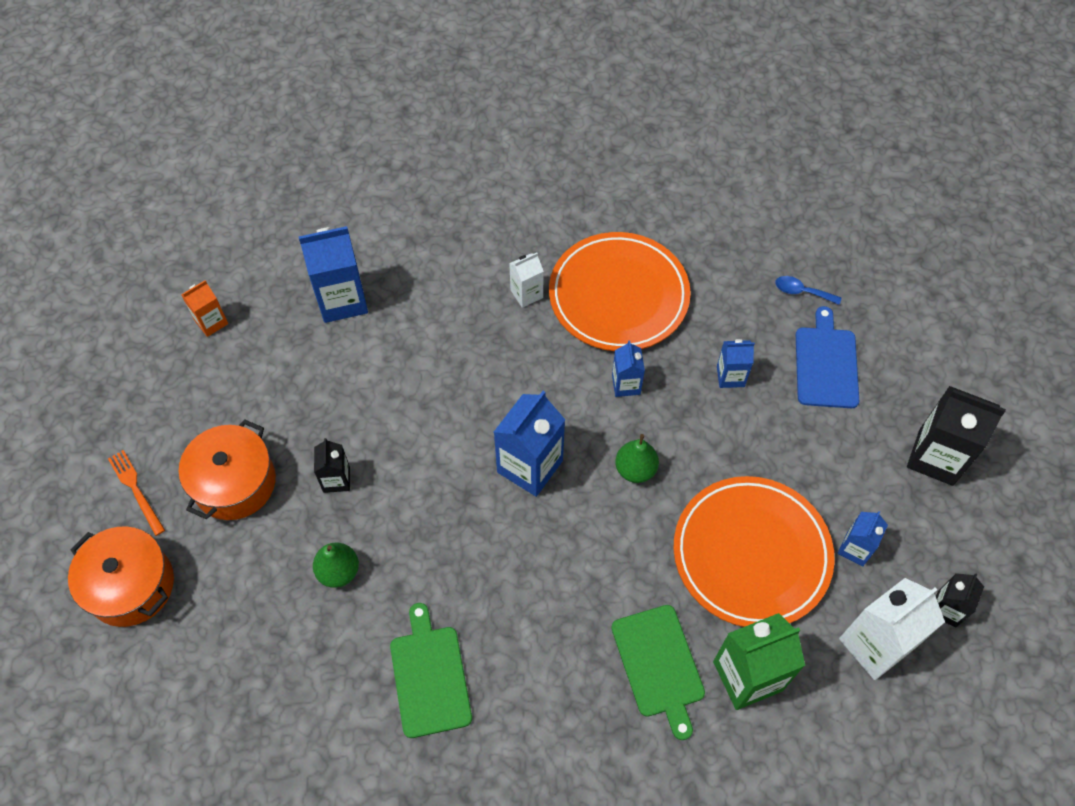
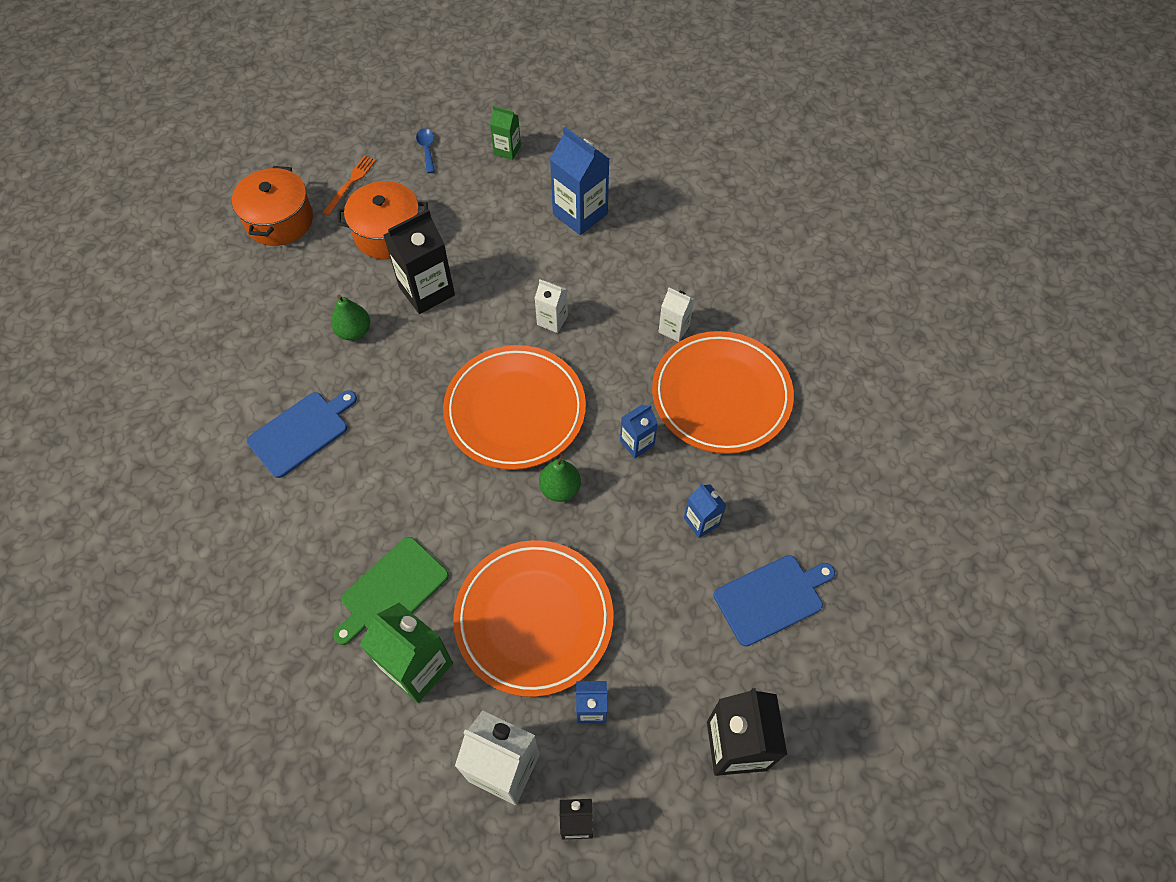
camera: 60 degrees right, 0 degrees up
orange carton [181,280,228,337] -> green carton [490,106,521,160]
black carton [314,438,350,493] -> black carton [383,209,455,314], size x1.81
green cutting board [390,603,472,738] -> blue cutting board [247,390,357,478]
blue carton [494,391,565,497] -> orange plate [443,345,586,470]
blue spoon [775,276,841,305] -> blue spoon moved to [416,128,435,173]
none -> white carton [535,280,568,333]

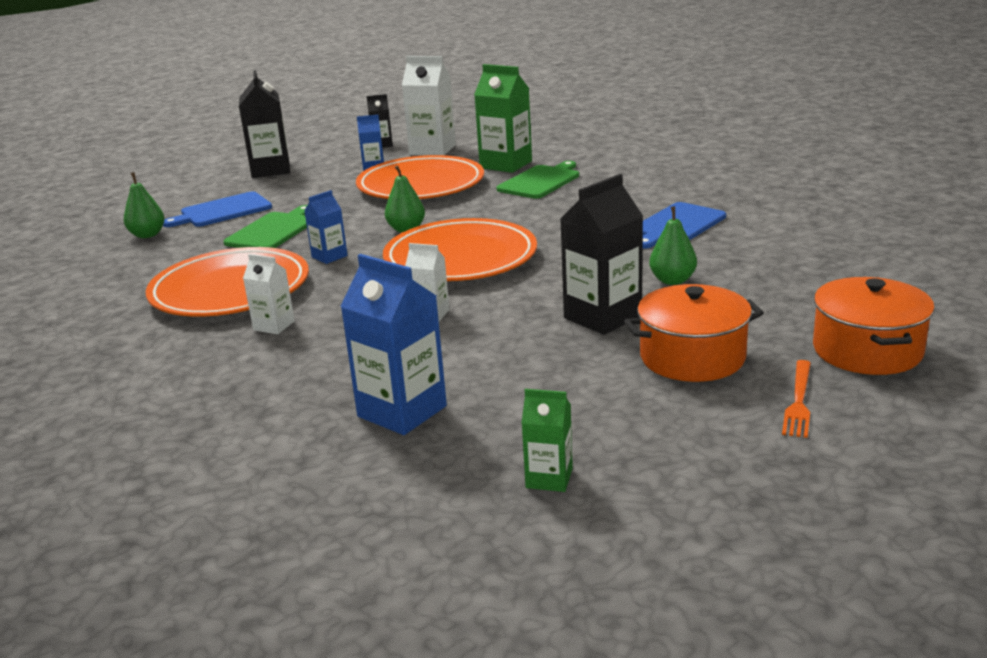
camera: 175 degrees right, 35 degrees down
blue spoon [416,128,435,173] -> none
blue carton [684,483,727,538] -> green cutting board [223,205,307,248]
none -> green pear [124,172,165,238]

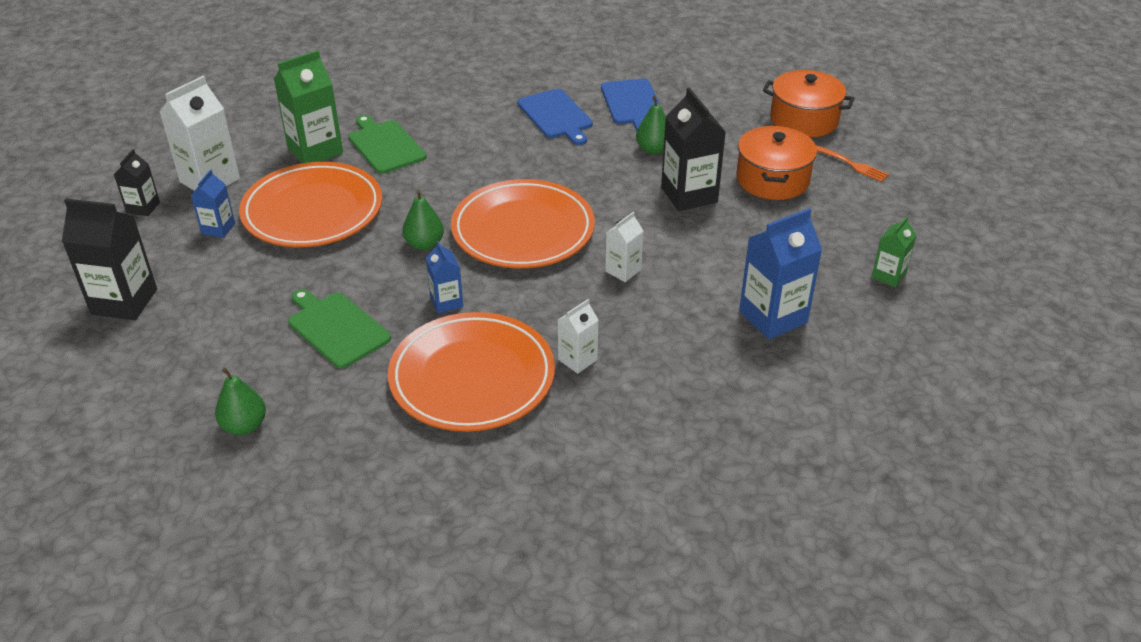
camera: 70 degrees left, 15 degrees up
blue cutting board [163,191,272,227] -> blue cutting board moved to [601,79,660,131]

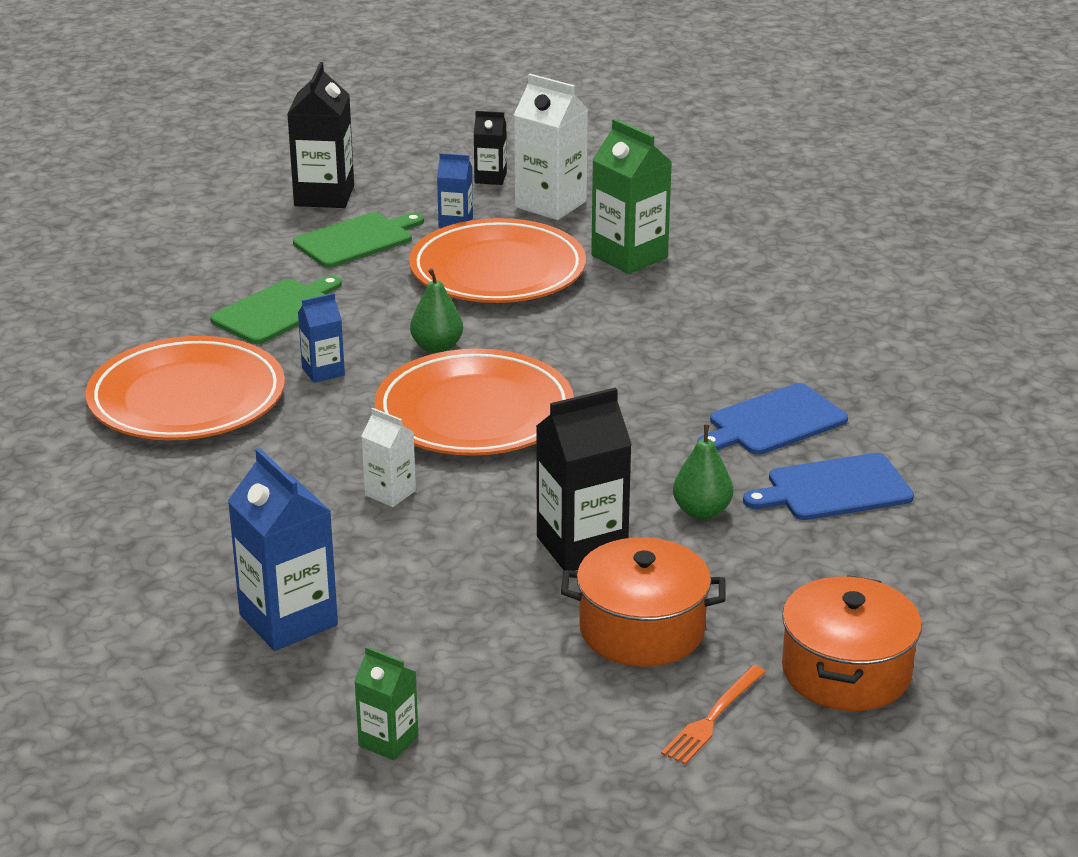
camera: 85 degrees right, 10 degrees down
green pear [215,368,266,435] -> none
green cutting board [348,115,427,174] -> green cutting board moved to [293,212,424,268]
white carton [558,299,599,374] -> none

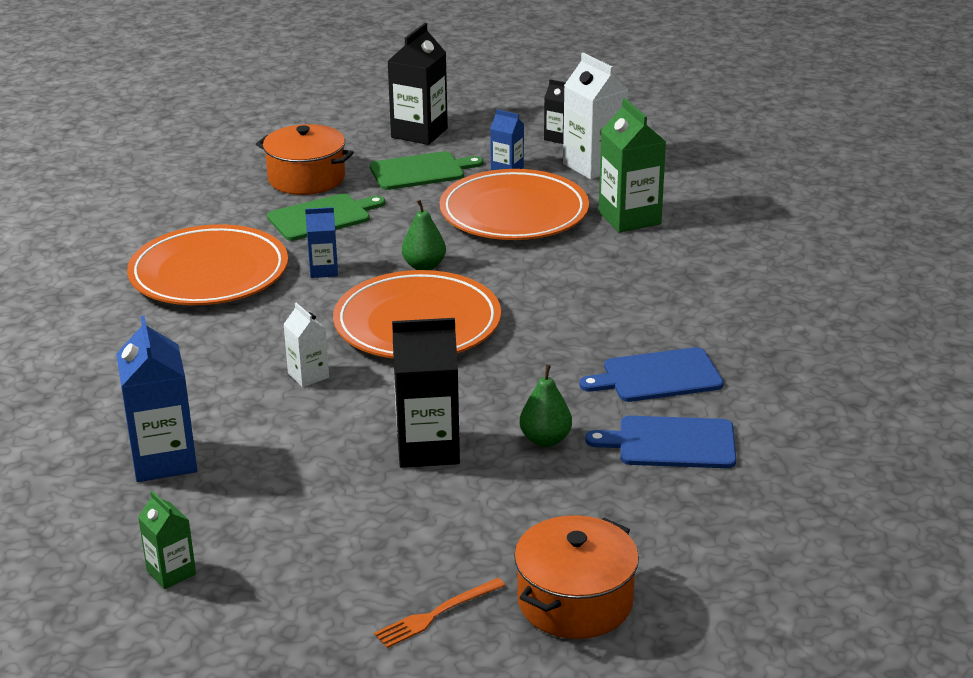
camera: 20 degrees right, 0 degrees up
orange pot [561,537,726,667] -> orange pot moved to [256,124,354,195]

